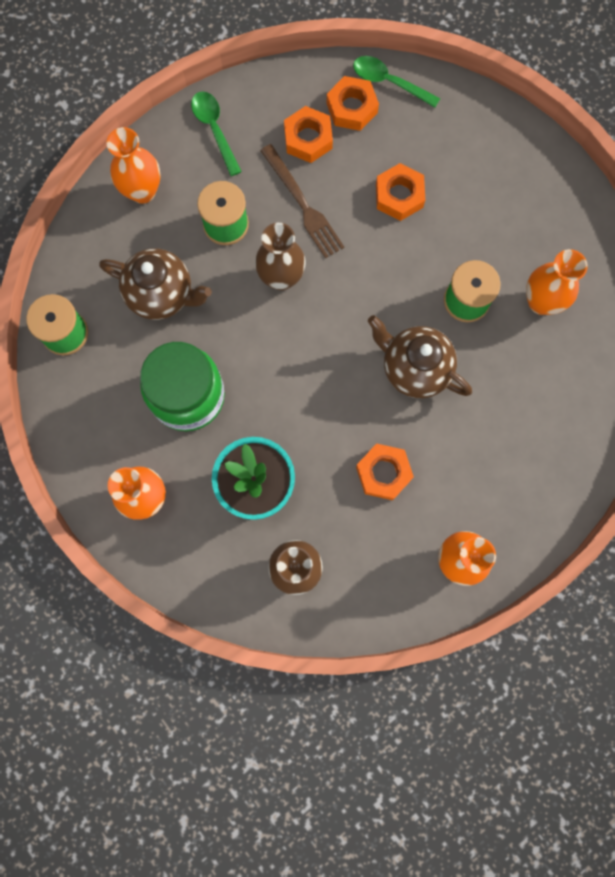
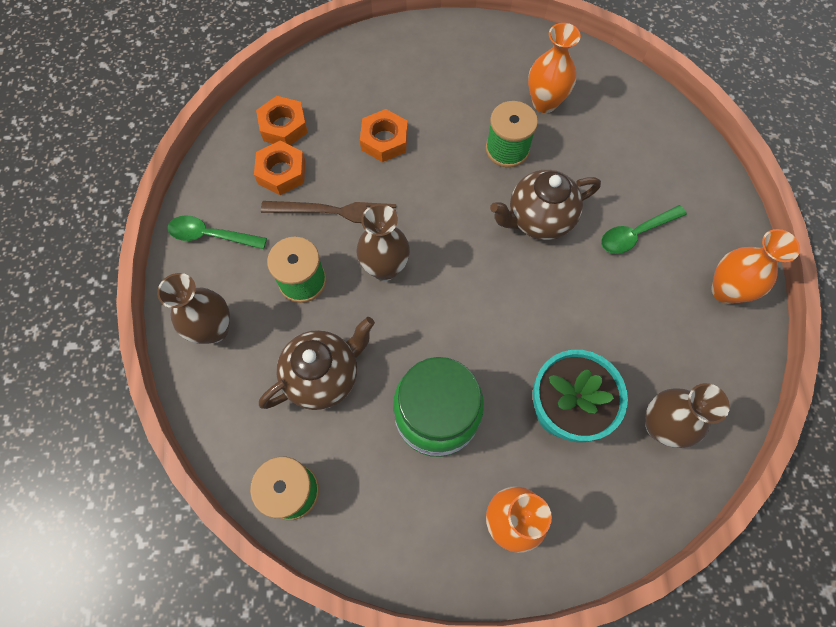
camera: 55 degrees left, 10 degrees down
orange vase [106,127,161,204] -> brown vase [157,273,230,344]
green spoon [353,56,440,108] -> green spoon moved to [601,205,687,254]
orange nut [356,443,414,500] -> none

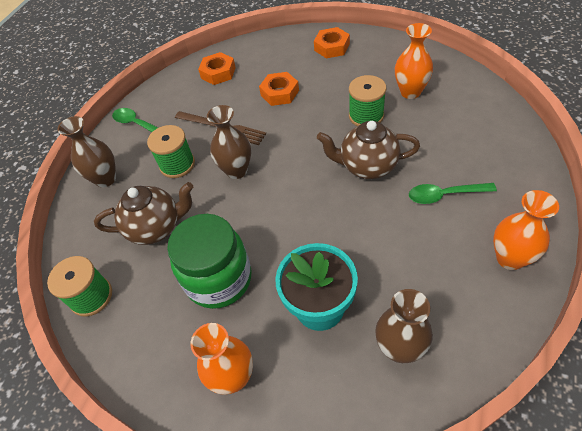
camera: 30 degrees right, 15 degrees down
orange nut [254,141,305,195] -> orange nut moved to [314,27,350,58]

